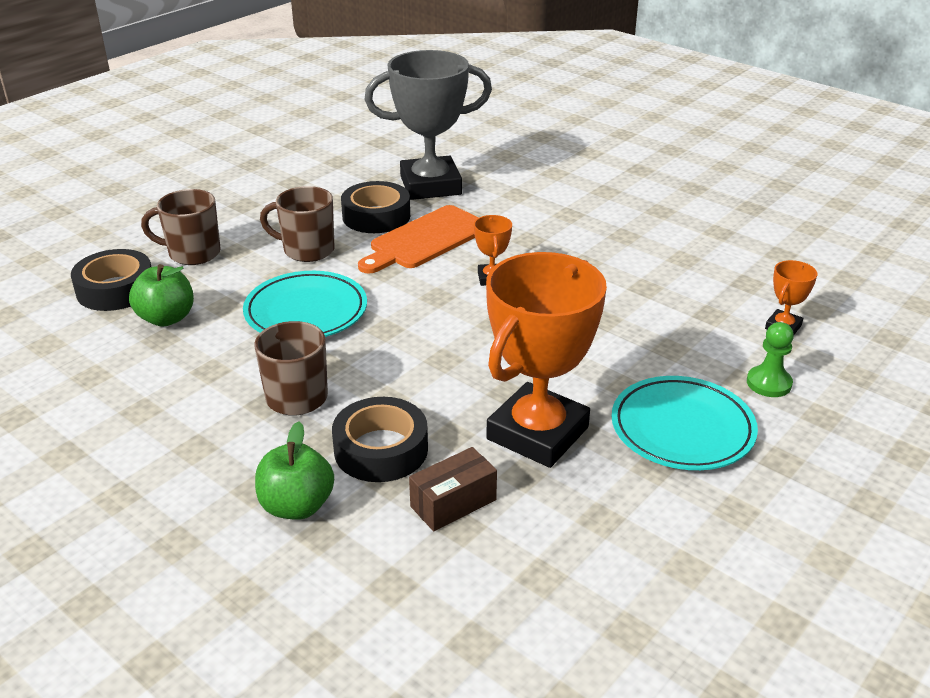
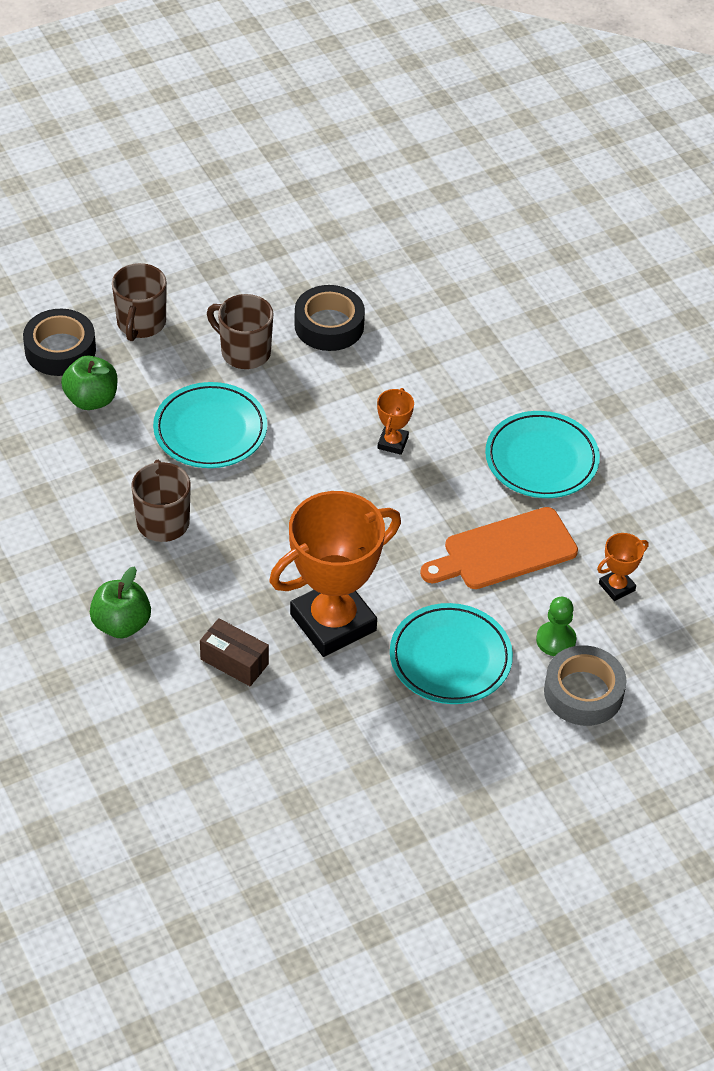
camera: 20 degrees right, 15 degrees up
brown mug [141,189,221,265] -> brown mug turned 105 degrees counterclockwise [112,263,167,341]
black tape [332,397,428,482] -> none
orange cutting board [358,205,479,274] -> orange cutting board moved to [420,507,578,589]
grey trophy [364,50,492,200] -> none
brown box [409,447,497,531] -> brown box turned 45 degrees clockwise [200,618,269,686]
none -> turquoise plate [485,411,600,498]
none -> grey tape [544,645,626,726]

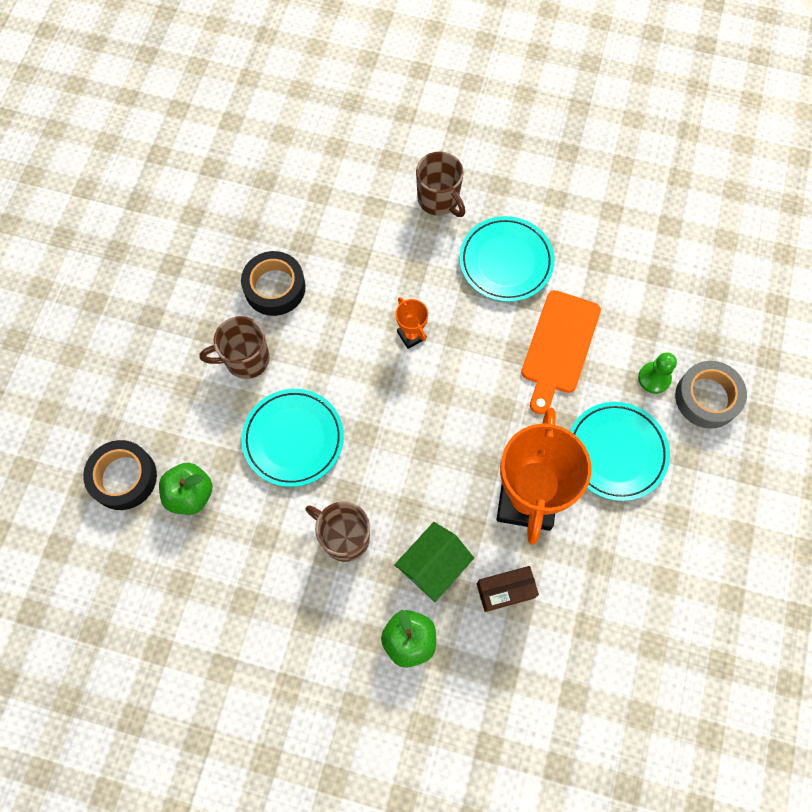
camera: 45 degrees left, 20 degrees up
brown mug [112,263,167,341] -> brown mug moved to [416,151,465,217]
orange trophy [597,533,648,601] -> none
none -> green house [394,522,474,602]

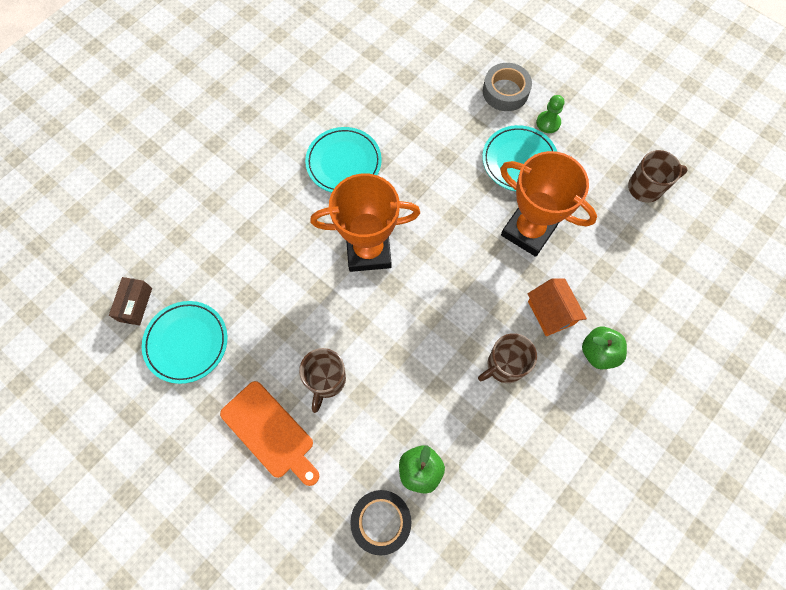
camera: 65 degrees left, 0 degrees up
black tape [241,251,306,316] -> none
turquoise plate [241,389,344,487] -> turquoise plate moved to [142,301,227,384]
green house [394,522,474,602] -> orange house [528,278,587,336]
orange trophy [396,297,428,349] -> orange trophy [310,173,420,272], size x2.35
brown mug [416,151,465,217] -> brown mug moved to [628,150,688,203]
brown box [477,566,539,612] -> brown box moved to [109,277,152,326]
orange cutting board [521,290,601,415] -> orange cutting board moved to [220,381,319,486]
green pawn [638,352,677,394] -> green pawn moved to [536,95,564,133]

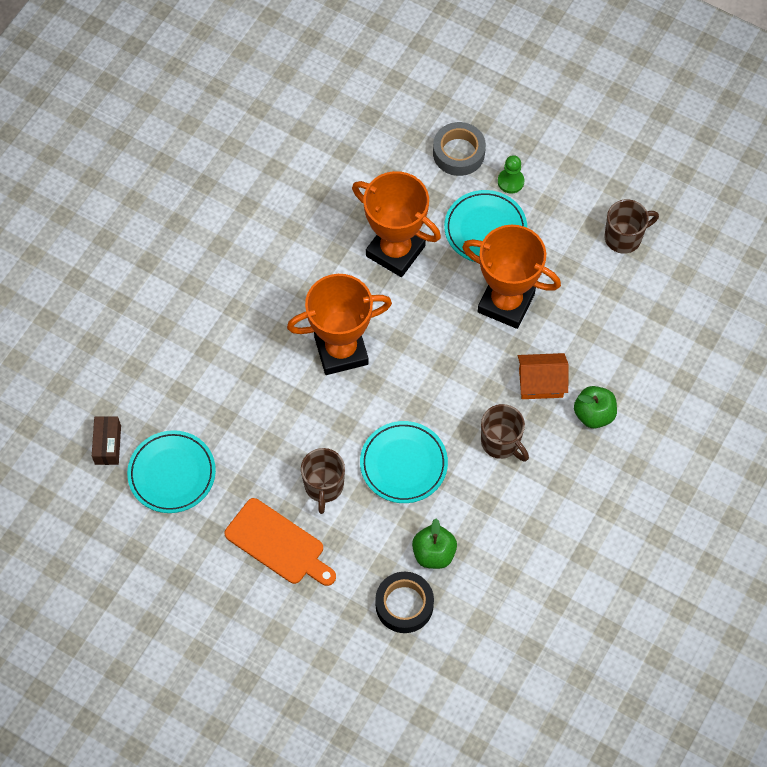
camera: 10 degrees left, 5 degrees down
turquoise plate [305,127,382,193] -> turquoise plate moved to [360,421,448,503]
brown mug [478,333,537,383] -> brown mug turned 90 degrees counterclockwise [481,404,529,462]
orange house [528,278,587,336] -> orange house turned 60 degrees counterclockwise [518,353,569,399]
none -> orange trophy [352,171,441,277]

